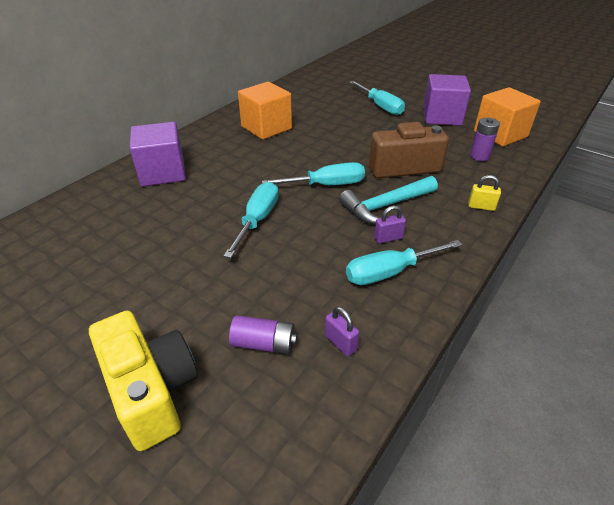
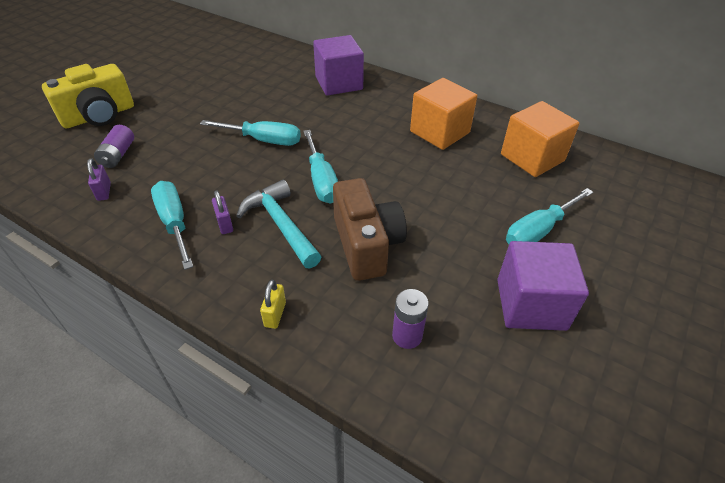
camera: 85 degrees right, 5 degrees up
purple padlock [325,306,360,356] -> purple padlock turned 60 degrees counterclockwise [87,158,111,201]
orange cube [474,87,541,146] -> orange cube moved to [501,101,580,177]

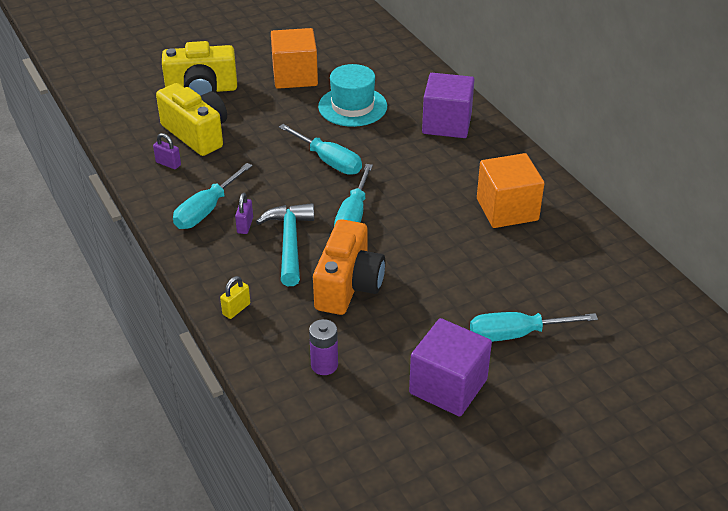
camera: 30 degrees right, 5 degrees down
purple padlock [87,158,111,201] -> purple padlock turned 75 degrees counterclockwise [153,133,181,169]
purple battery [94,125,134,168] -> yellow camera [156,83,227,156]
turquoise screwdriver [151,181,193,270] -> turquoise screwdriver turned 150 degrees counterclockwise [173,163,253,229]
brown camera [333,178,407,281] -> orange camera [313,219,385,315]
orange cube [501,101,580,177] -> orange cube moved to [271,28,318,89]
none -> turquoise hat [318,64,387,127]

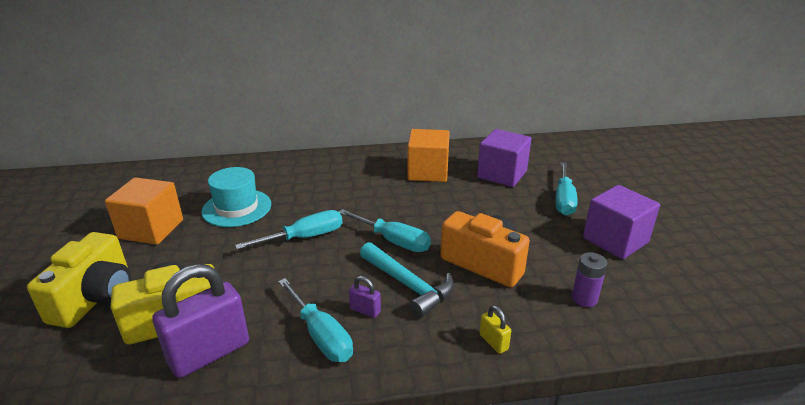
camera: 70 degrees left, 10 degrees down
purple padlock [153,133,181,169] -> purple padlock [152,264,249,378], size x2.30
turquoise hammer [256,203,314,286] -> turquoise hammer turned 150 degrees counterclockwise [360,242,454,318]
purple cube [422,73,475,138] -> purple cube moved to [477,129,531,187]

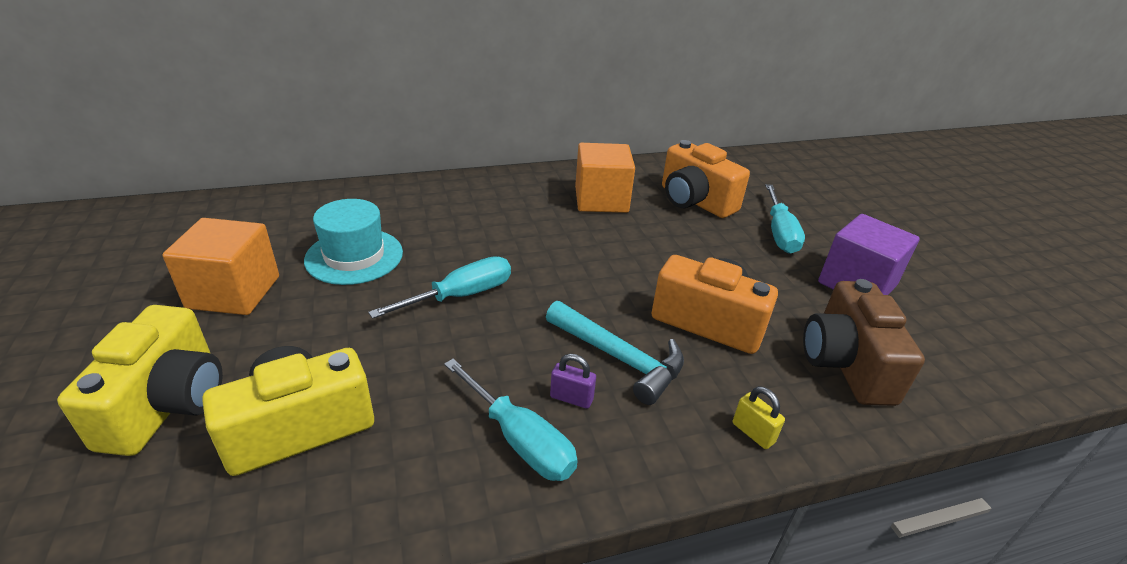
camera: 10 degrees left, 5 degrees up
purple padlock [152,264,249,378] -> none
turquoise screwdriver [339,209,431,252] -> none
purple cube [477,129,531,187] -> orange camera [662,140,750,218]
purple battery [572,252,608,307] -> brown camera [803,279,925,406]

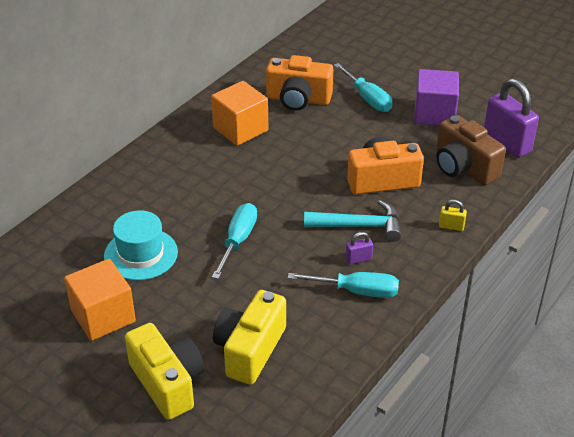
camera: 35 degrees left, 5 degrees up
none -> purple padlock [484,79,539,157]

